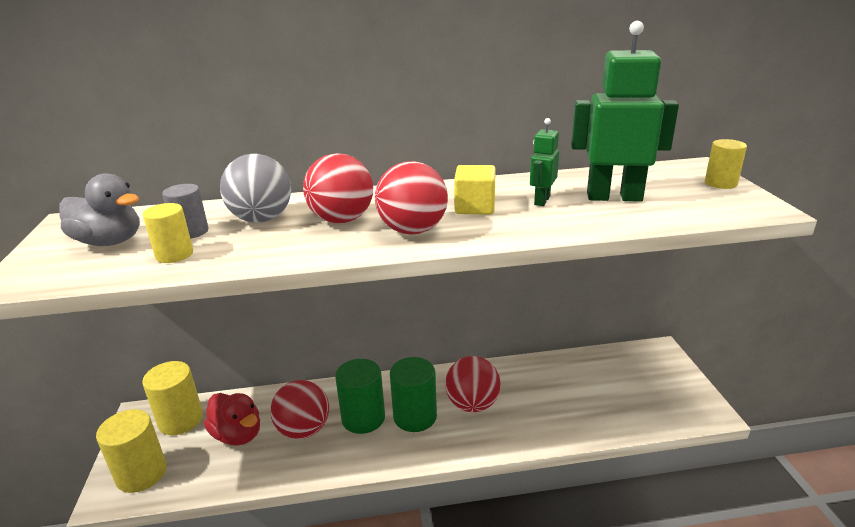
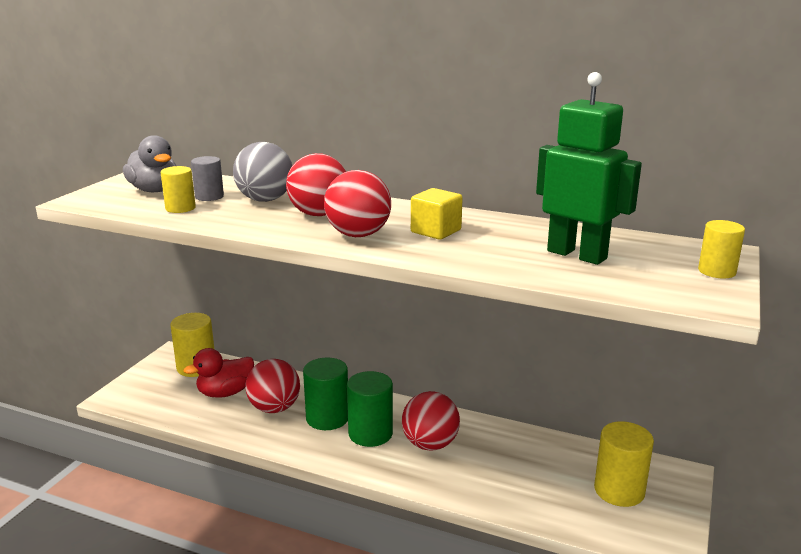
camera: 30 degrees right, 5 degrees down
yellow cylinder [96,409,167,493] -> yellow cylinder moved to [594,421,654,507]
red duck [204,393,260,446] -> red duck turned 75 degrees clockwise [184,348,254,398]
green robot [530,118,559,206] -> none

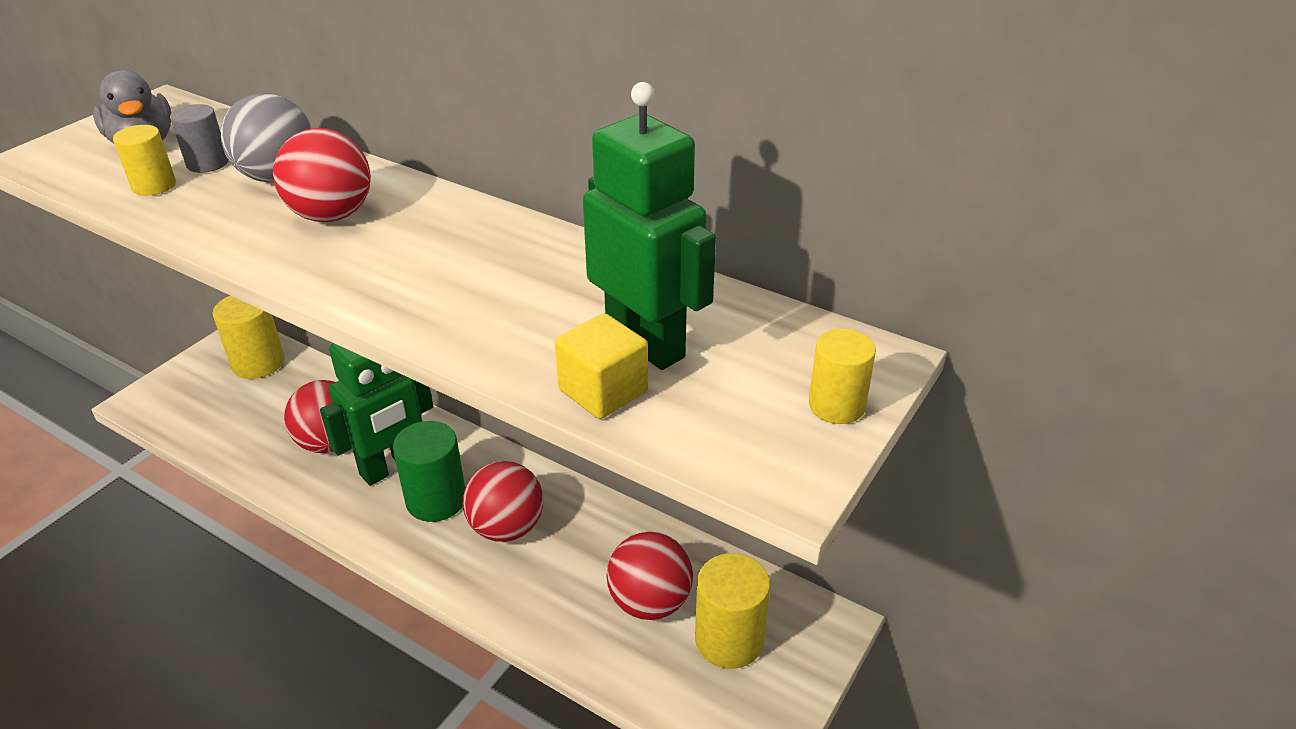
camera: 10 degrees right, 15 degrees up
red duck [184,348,254,398] -> none
green cylinder [303,357,348,430] -> green robot [320,343,433,486]
red ball [324,170,391,237] -> red ball moved to [607,532,693,620]
yellow cube [411,188,463,240] -> yellow cube moved to [555,313,648,419]

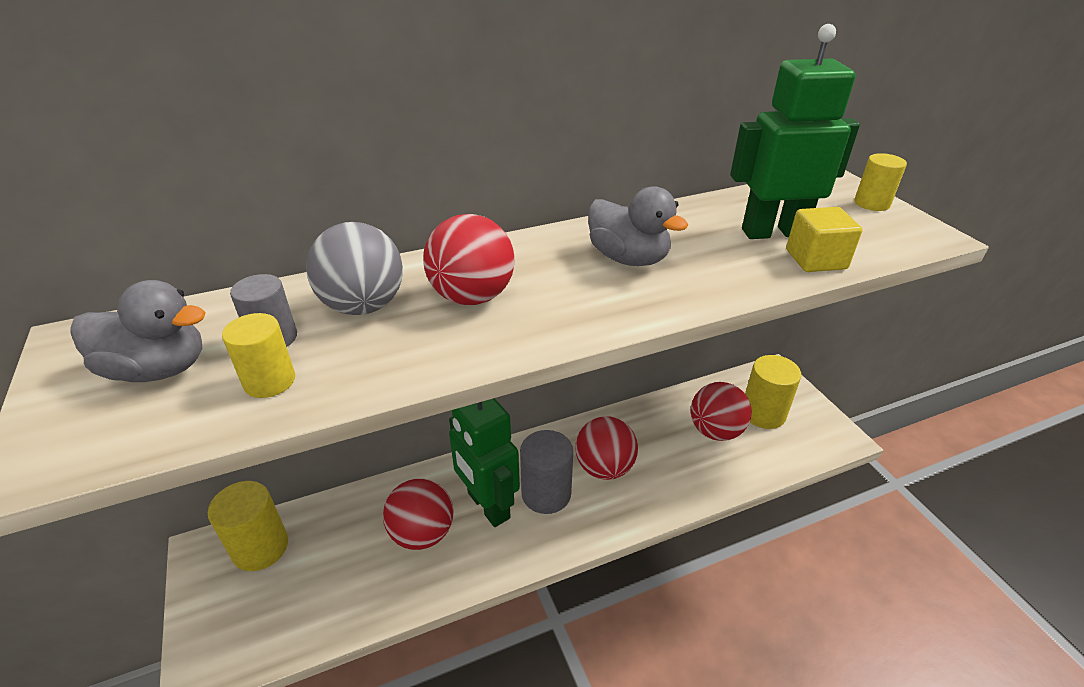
camera: 55 degrees left, 0 degrees up
green robot [320,343,433,486] -> green robot turned 150 degrees clockwise [449,398,520,527]
green cylinder [393,421,465,522] -> grey cylinder [520,430,573,514]
none -> grey duck [588,186,688,266]

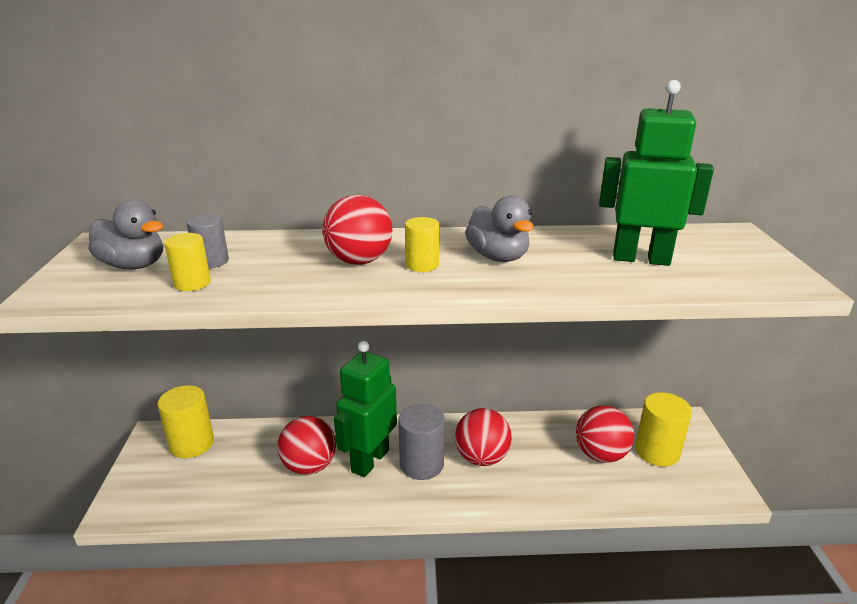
camera: 20 degrees right, 10 degrees down
grey ball [306,222,403,315] -> none
green robot [449,398,520,527] -> green robot turned 45 degrees clockwise [334,341,397,477]
yellow cube [786,207,862,272] -> none
yellow cylinder [855,153,907,211] -> yellow cylinder moved to [405,217,439,272]

